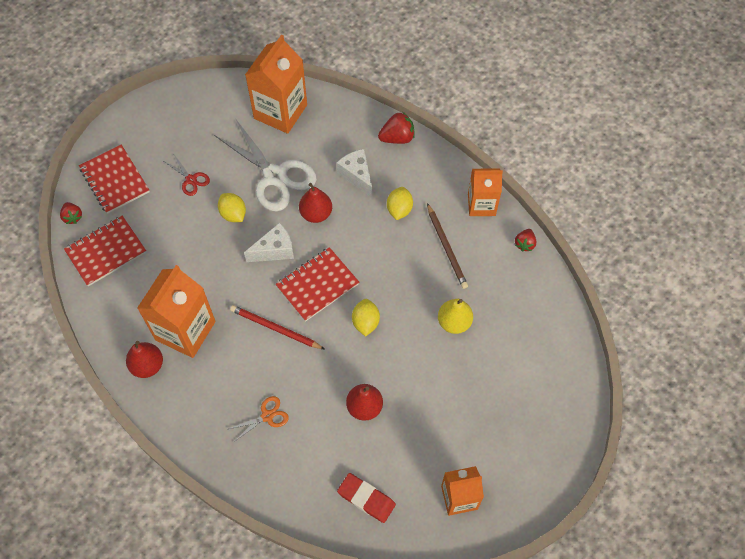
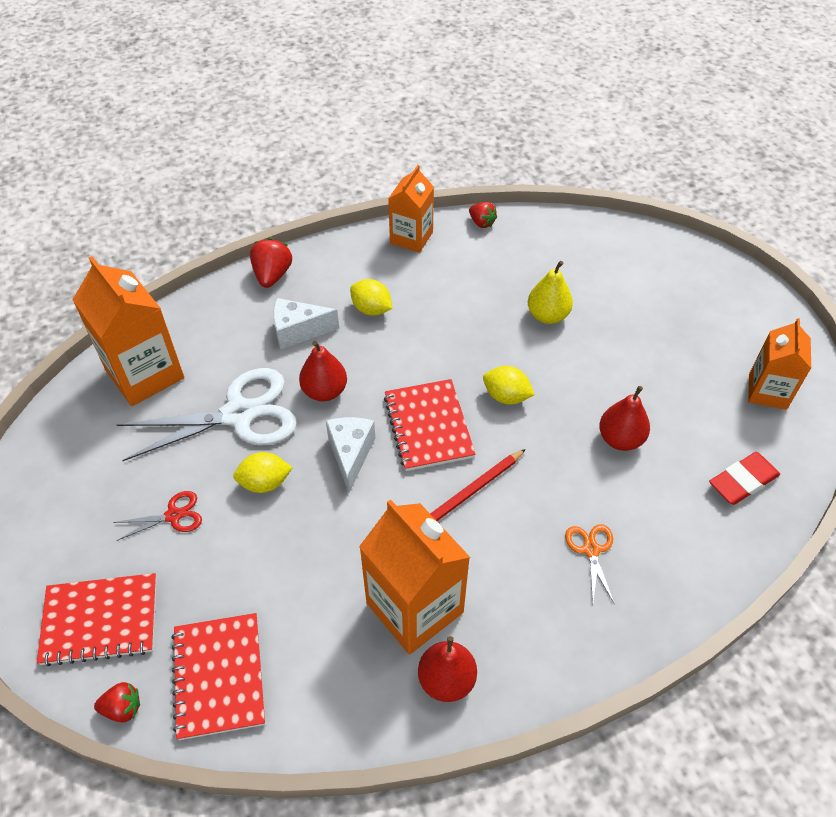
camera: 65 degrees left, 10 degrees down
brown pencil [427,203,468,289] -> none

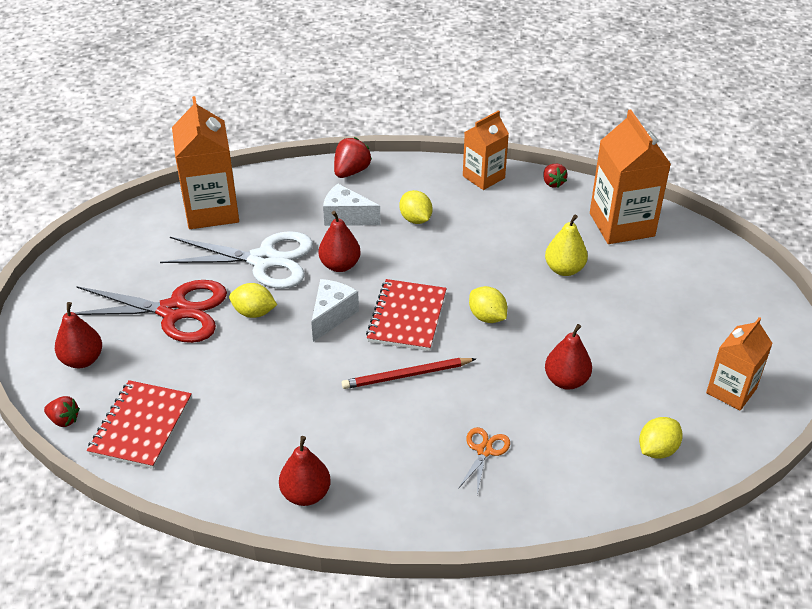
camera: 25 degrees right, 10 degrees down
red notebook [37,573,157,667] -> red pear [55,302,102,368]
red scissors [114,491,202,541] -> red scissors [74,280,227,343], size x2.19
orange carton [359,500,470,655] -> orange carton moved to [590,110,671,244]
red eraser [709,452,780,505] -> yellow lemon [639,417,683,459]

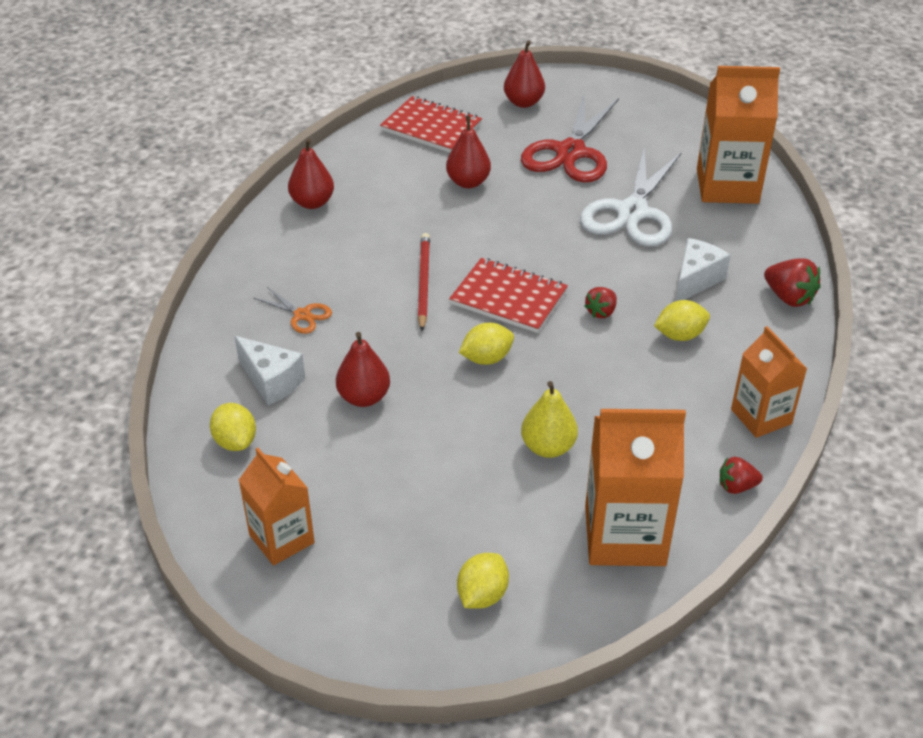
camera: 105 degrees right, 0 degrees up
red strawberry [44,396,80,427] -> red strawberry moved to [584,287,617,318]
yellow lemon [229,283,277,318] -> yellow lemon moved to [457,553,509,609]
white cheese [311,279,359,342] -> white cheese moved to [234,336,305,405]
red pear [319,211,361,272] -> red pear moved to [446,116,491,188]

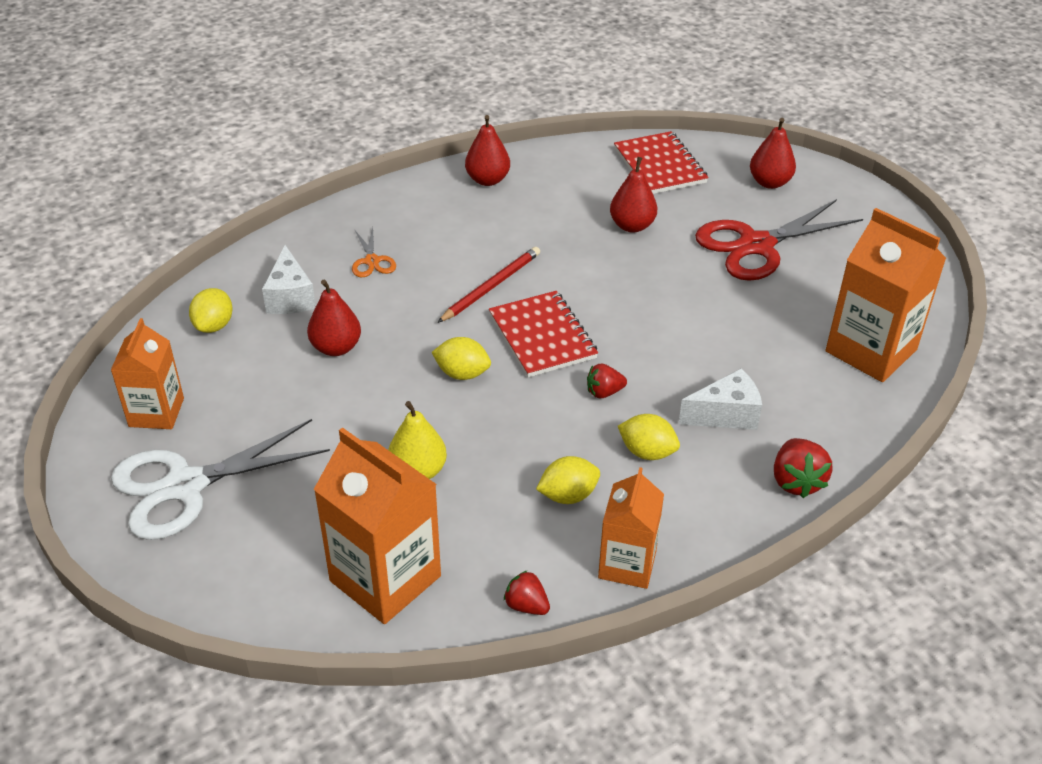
camera: 40 degrees right, 0 degrees up
yellow lemon [457,553,509,609] -> yellow lemon moved to [536,456,600,504]
white scissors [580,146,682,247] -> white scissors moved to [111,419,330,540]

